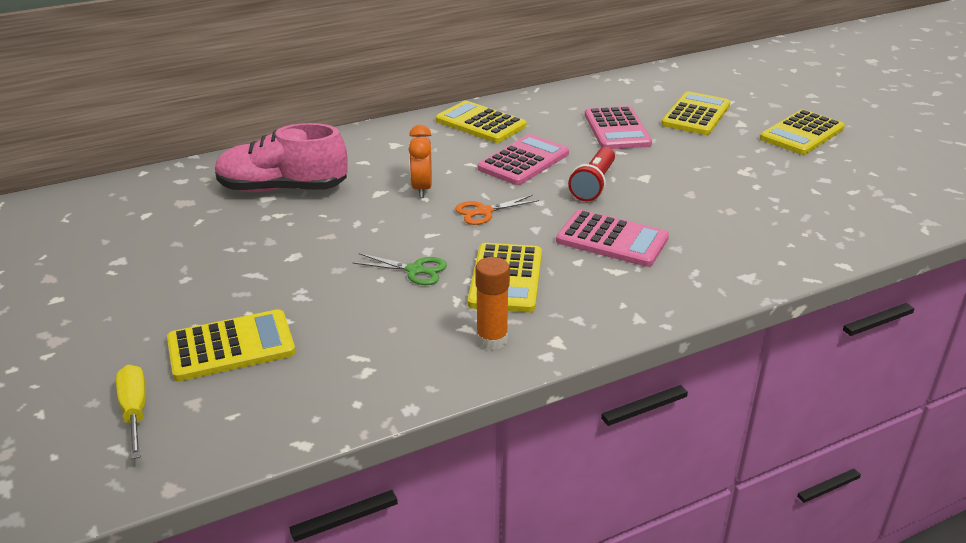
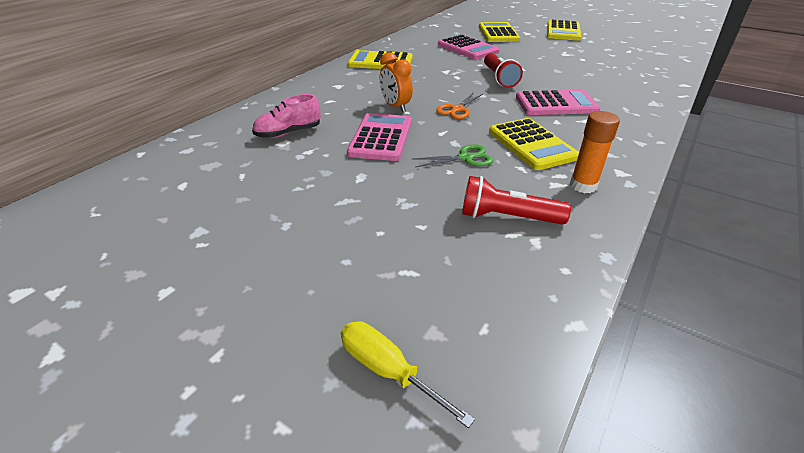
camera: 30 degrees left, 5 degrees up
yellow calculator [167,309,296,381] -> none
pink shoe [215,123,348,192] -> pink shoe [252,94,321,138], size x0.59
pink calculator [478,134,569,185] -> pink calculator moved to [347,113,412,161]
none -> red flashlight [462,176,571,225]

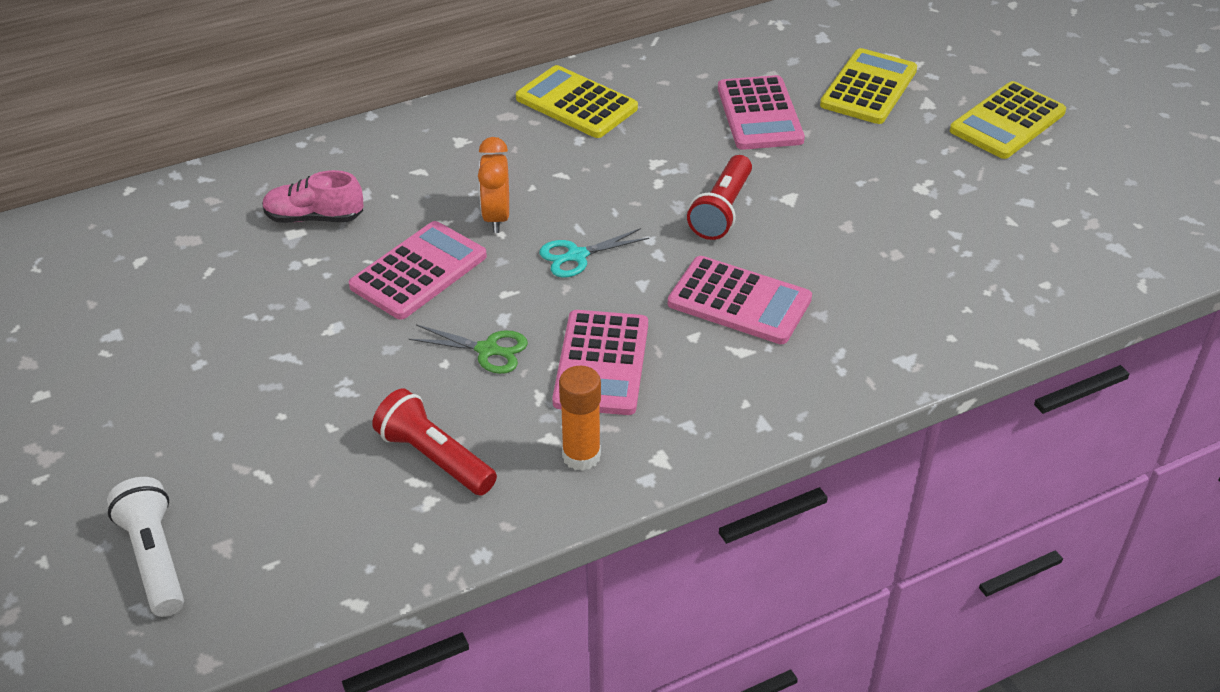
camera: 30 degrees right, 5 degrees up
yellow screwdriver [341,321,475,428] -> white flashlight [107,477,184,617]
orange scissors [436,92,483,119] -> turquoise scissors [539,228,649,278]
yellow calculator [489,118,579,170] -> pink calculator [552,310,648,415]

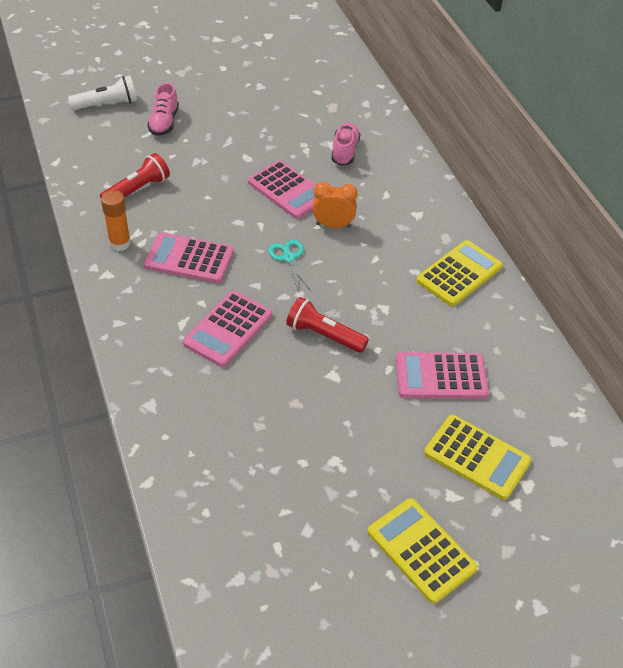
camera: 95 degrees right, 5 degrees up
green scissors [408,324,528,374] -> none
none -> pink shoe [147,83,179,136]

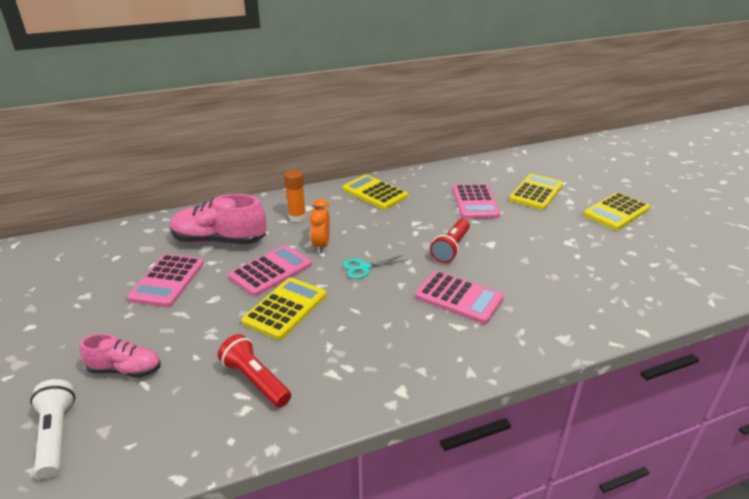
camera: 90 degrees left, 15 degrees down
orange glue stick [101,190,131,251] -> orange glue stick moved to [284,170,306,222]
pink calculator [144,232,234,283] -> pink calculator moved to [127,254,204,307]
pink shoe [331,122,360,166] -> pink shoe [170,194,266,244], size x1.71
none -> yellow calculator [242,277,326,340]

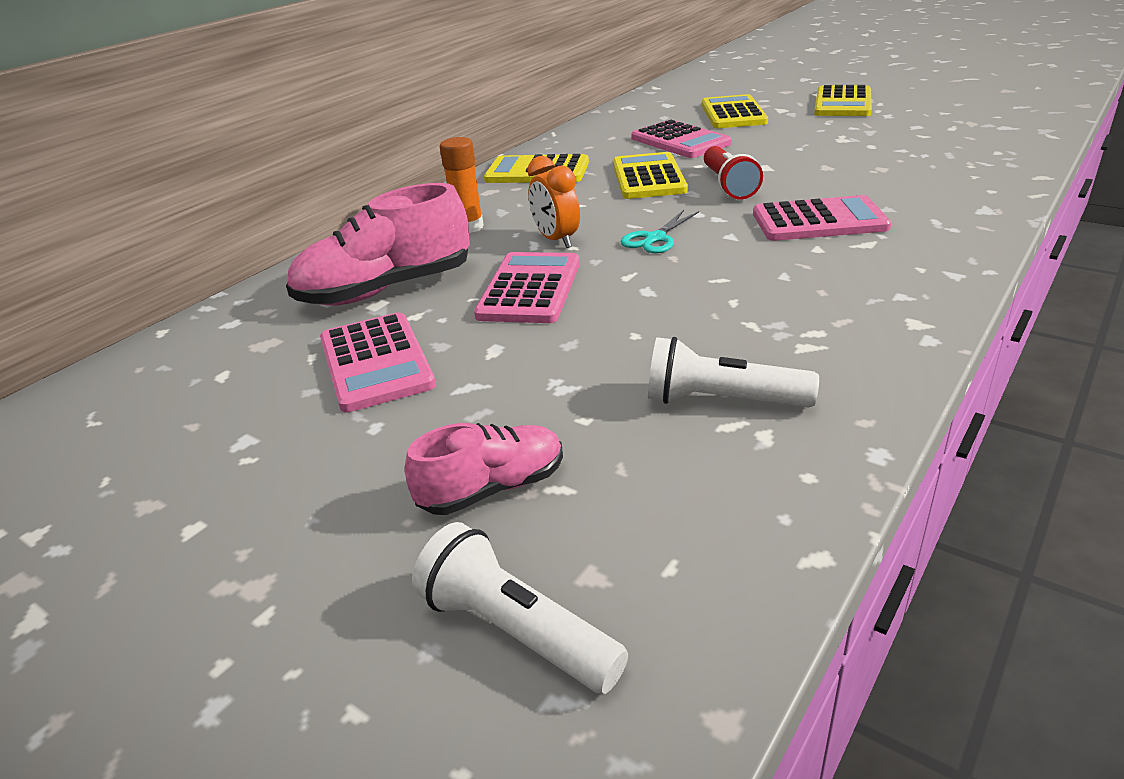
camera: 30 degrees left, 0 degrees up
red flashlight [218,334,291,408] -> white flashlight [648,337,819,407]
yellow calculator [242,277,326,340] -> yellow calculator moved to [613,152,688,199]

